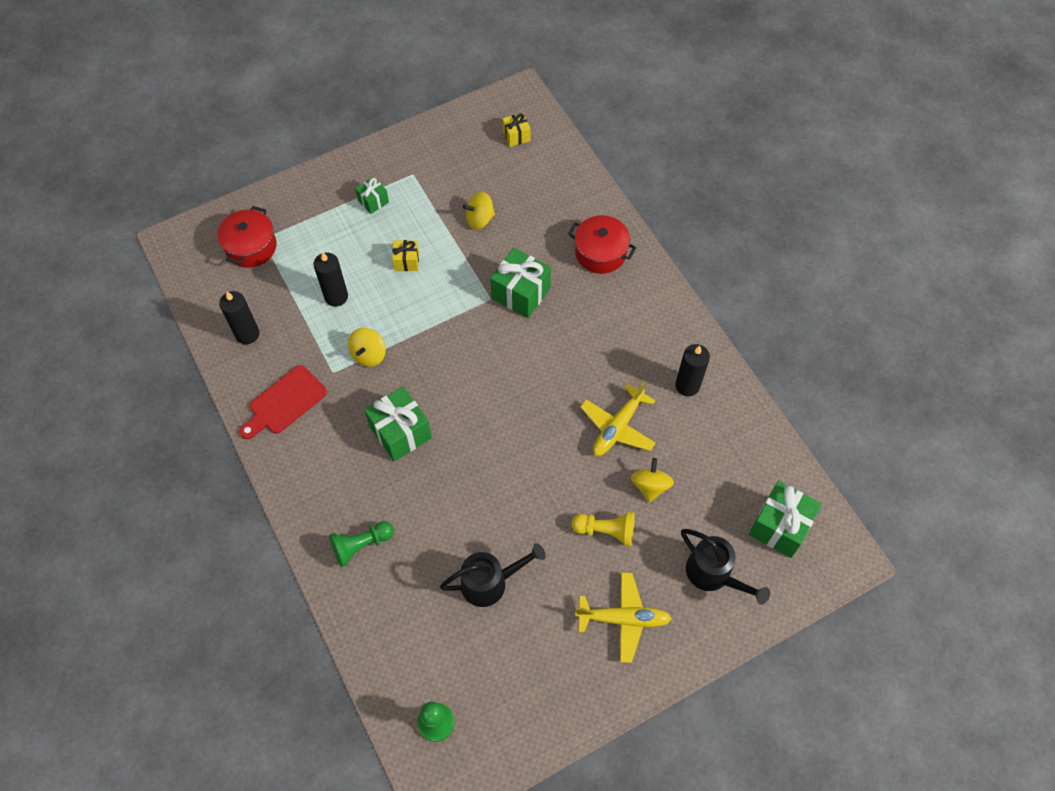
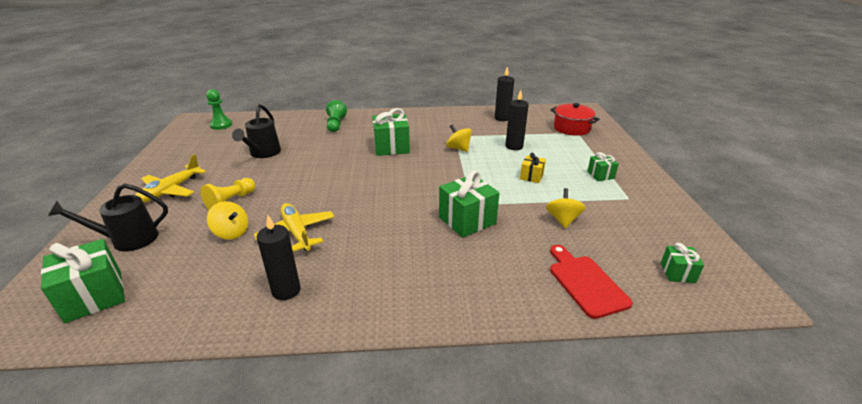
camera: 115 degrees right, 30 degrees down
red cutting board [240,365,327,439] -> red cutting board moved to [550,245,633,319]
yellow gift [503,113,530,147] -> green gift [661,243,704,283]
red pot [568,215,636,274] -> none

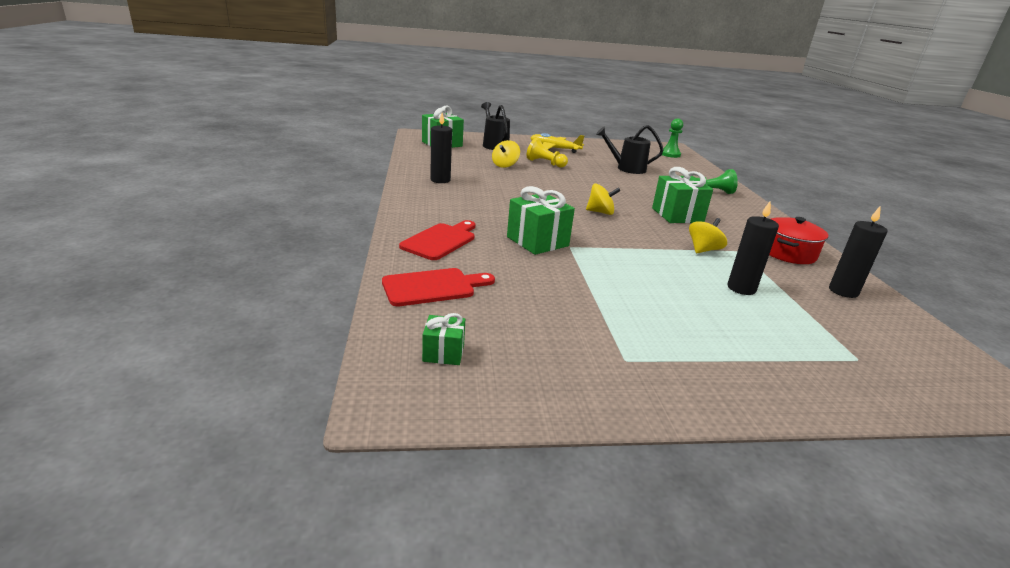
camera: 85 degrees right, 5 degrees down
yellow plane [254,203,334,252] -> none
yellow gift [520,153,546,183] -> none
yellow spinning top [546,188,586,228] -> yellow spinning top moved to [586,183,621,215]
red pot [551,103,600,136] -> red pot moved to [769,217,829,264]
green gift [587,152,619,181] -> none
none -> red cutting board [399,220,475,260]

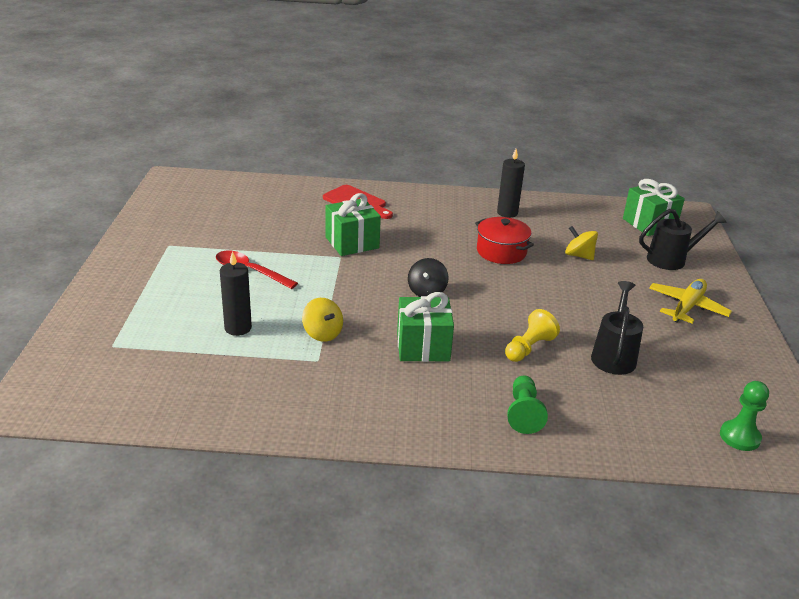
camera: 100 degrees right, 5 degrees up
red cutting board [382,268,495,306] -> none
green gift [422,313,465,365] -> none
yellow pawn [527,138,568,168] -> yellow pawn moved to [505,309,560,362]
yellow spinning top [586,183,621,215] -> black spinning top [408,258,449,297]
red pot [769,217,829,264] -> red pot moved to [475,217,534,264]
black candle [829,207,887,298] -> none
none -> red spoon [216,251,298,289]

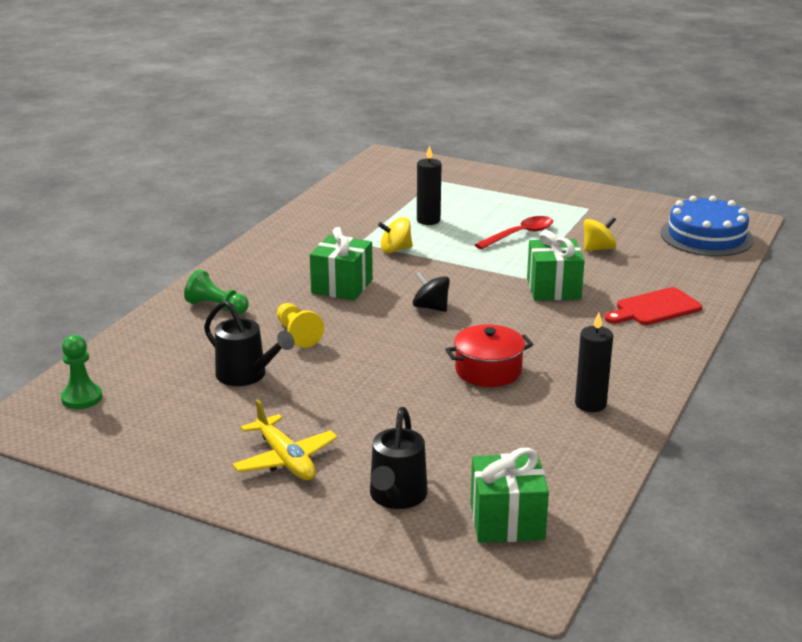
camera: 115 degrees right, 5 degrees down
yellow spinning top [565,226,598,260] -> yellow spinning top moved to [584,217,617,251]
none -> blue cake [660,196,754,256]

